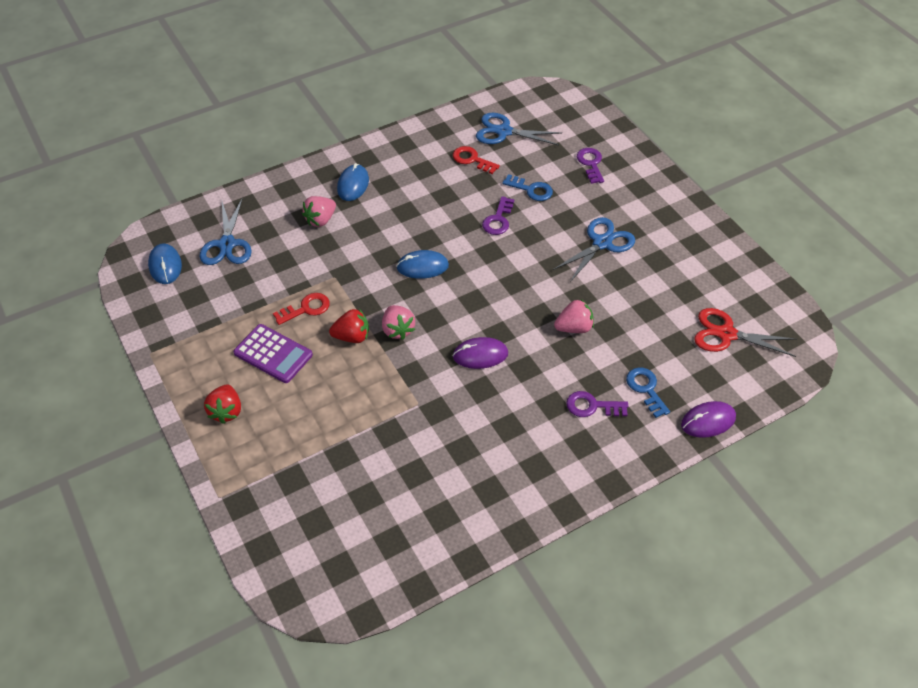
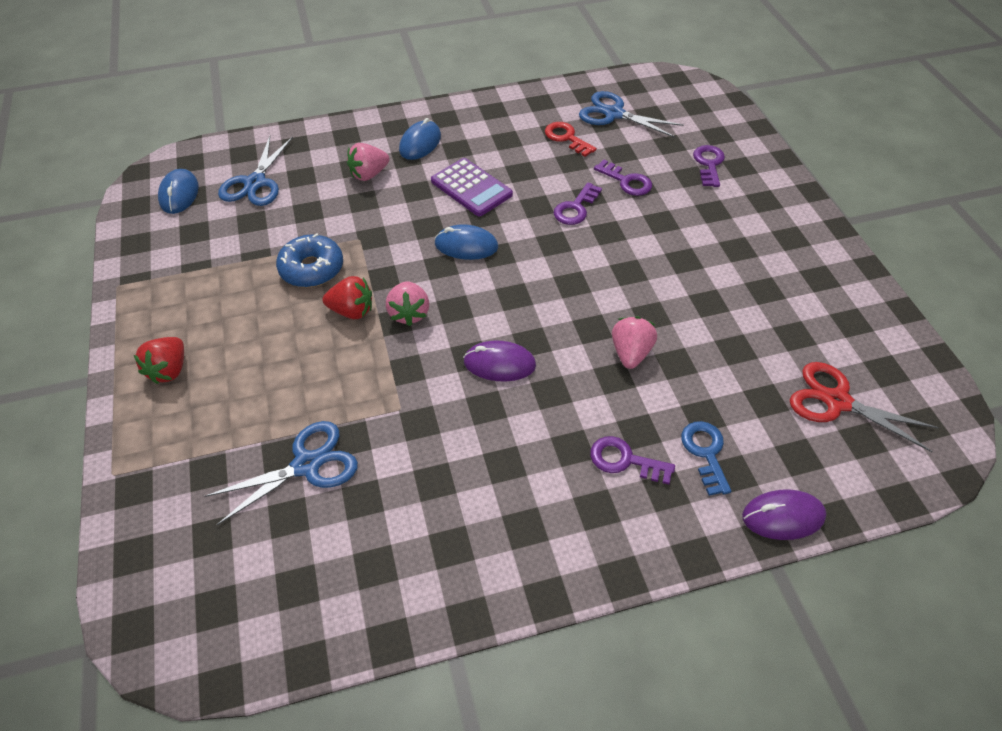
camera: 15 degrees right, 0 degrees up
purple calculator [233,324,313,383] -> purple calculator moved to [431,158,513,216]
red key [273,293,329,325] -> blue donut [276,233,343,287]
blue key [502,174,553,201] -> purple key [594,160,652,196]
blue scissors [553,217,635,282] -> blue scissors moved to [204,421,358,525]
pink strawberry [554,300,594,333] -> pink strawberry turned 75 degrees counterclockwise [612,316,657,369]

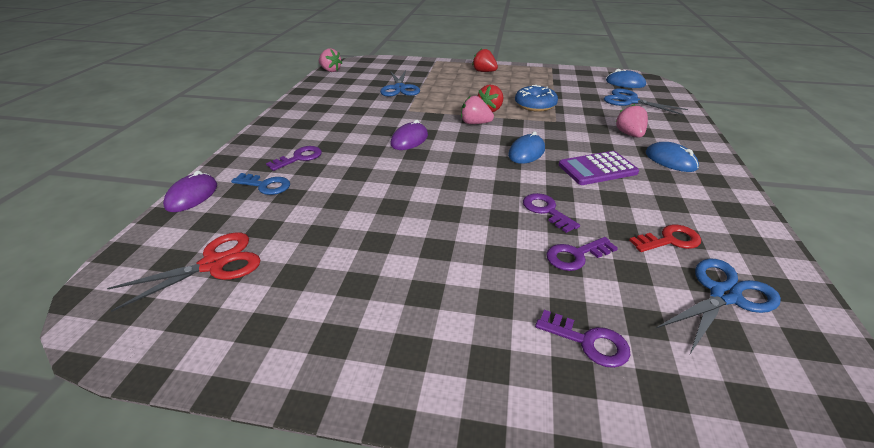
camera: 115 degrees right, 15 degrees down
pink strawberry [612,316,657,369] -> pink strawberry moved to [319,48,342,72]

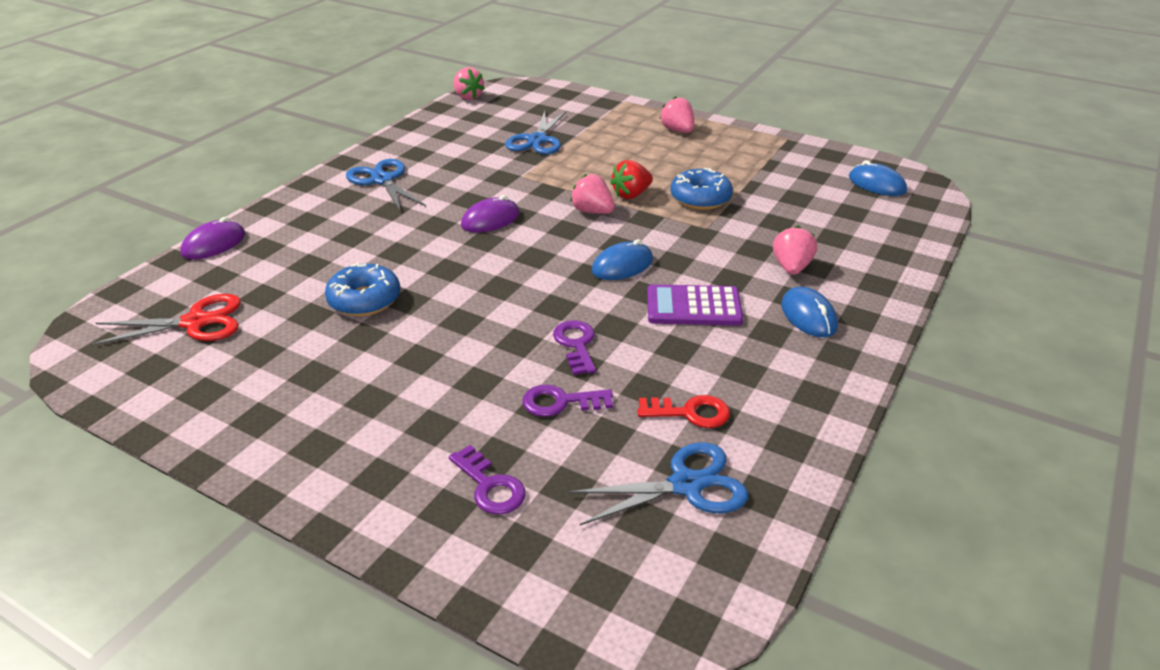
camera: 20 degrees right, 0 degrees up
blue key [231,173,290,195] -> none
purple key [266,146,322,171] -> none
red strawberry [472,48,498,72] -> pink strawberry [660,97,694,133]
blue scissors [604,89,688,115] -> blue scissors moved to [346,159,426,212]
none -> blue donut [325,263,400,316]

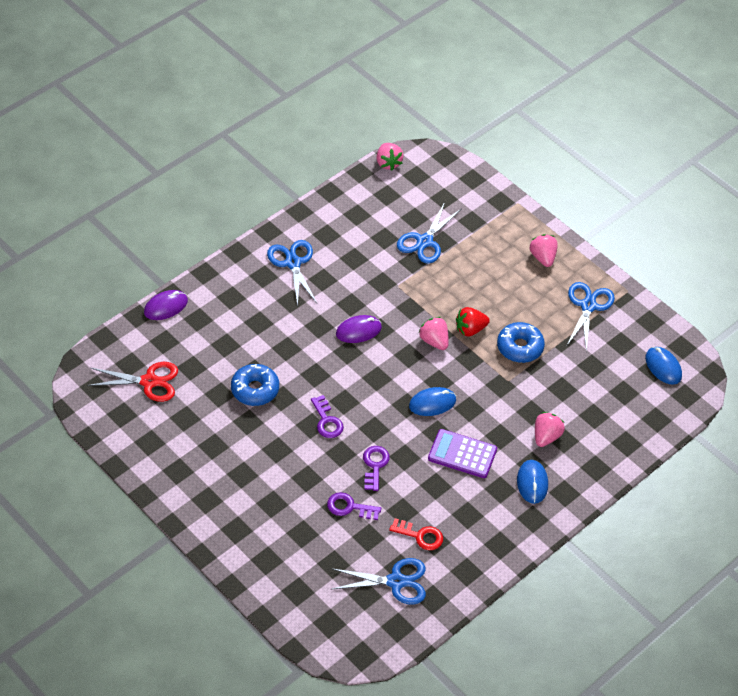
camera: 15 degrees right, 15 degrees up
purple key [449,445,526,515] -> purple key moved to [311,395,344,438]
none -> blue scissors [566,282,615,352]

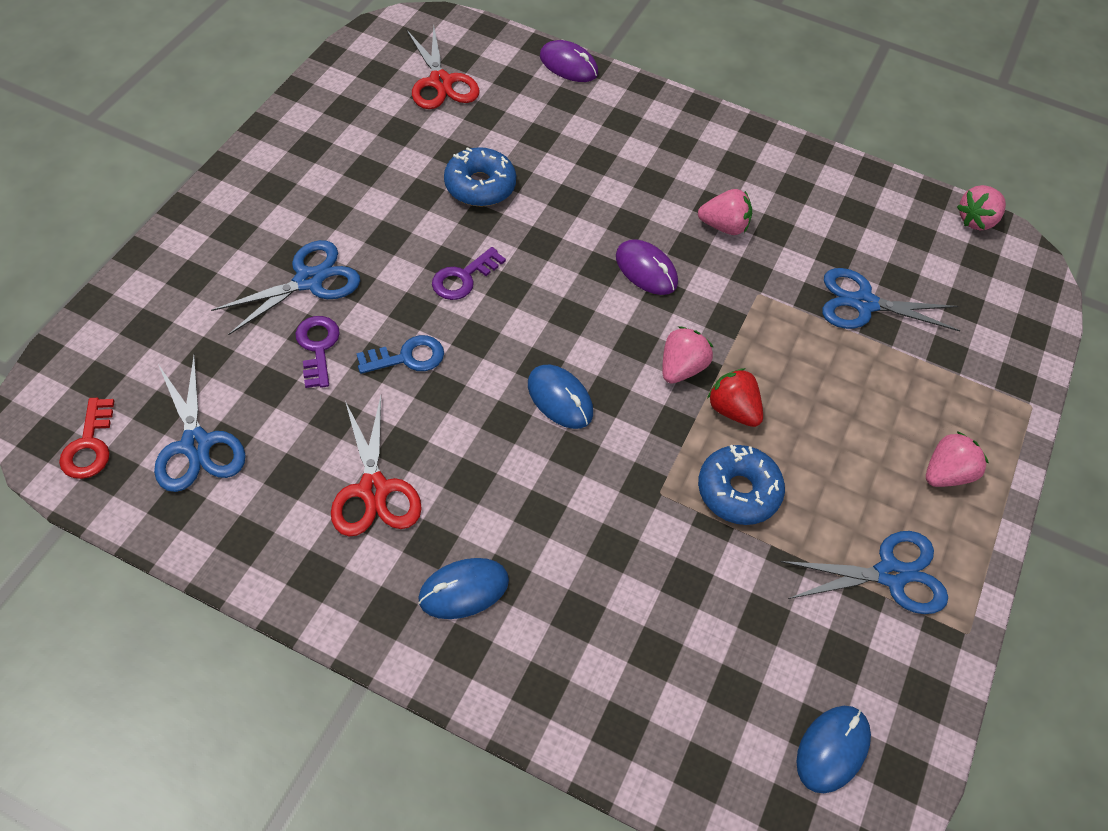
camera: 65 degrees right, 5 degrees up
blue scissors [267,240,317,306] -> blue scissors moved to [211,240,360,335]
purple key [363,446,390,491] -> blue key [356,335,444,374]
red key [389,518,443,550] -> red key moved to [59,398,114,479]
purple calculator [428,429,497,478] -> none
pink strawberry [535,412,565,447] -> pink strawberry moved to [698,189,752,235]
none -> red scissors [331,396,422,537]

